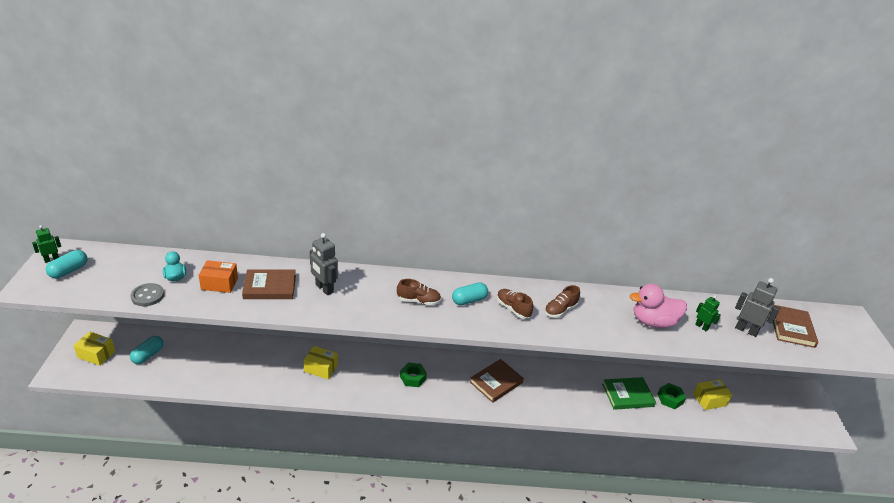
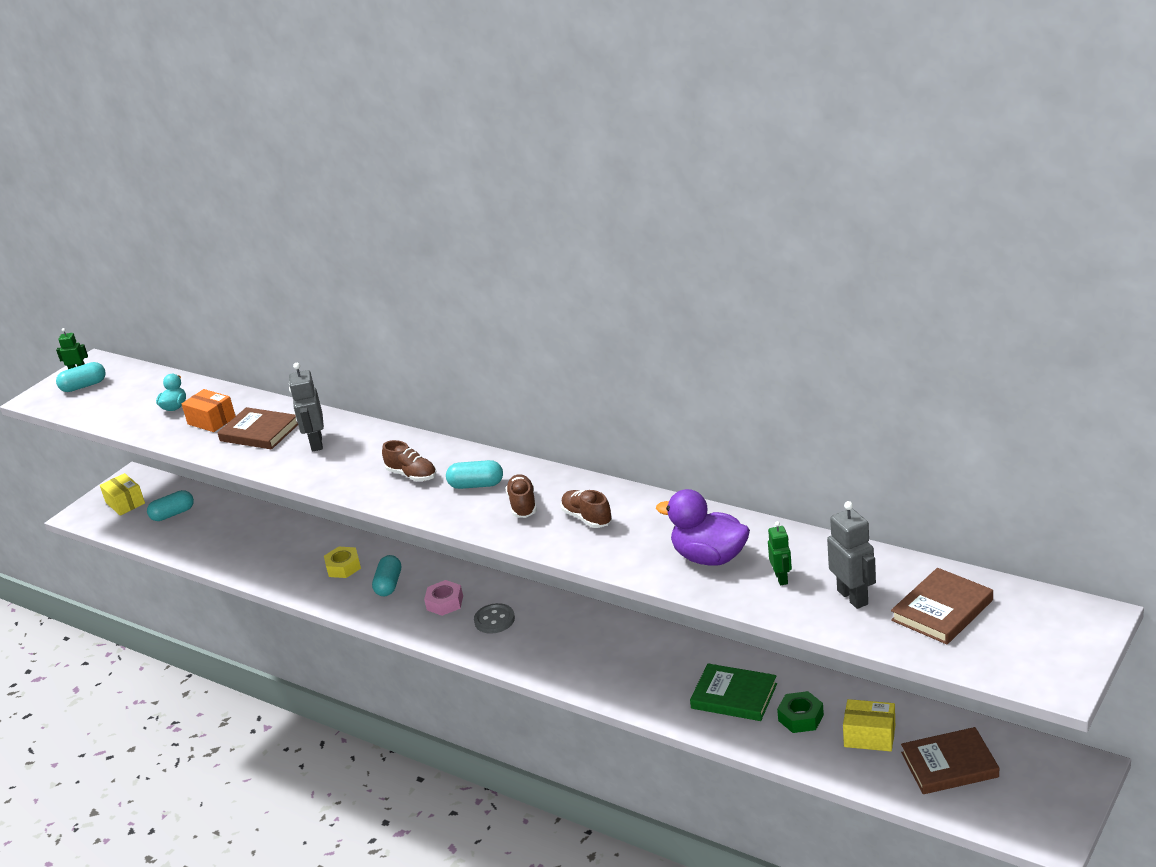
camera: 40 degrees right, 5 degrees down
grey button [130,283,164,306] -> grey button moved to [474,603,515,634]
yellow box [304,346,338,379] -> yellow nut [324,547,361,578]
green nut [400,363,427,387] -> pink nut [424,580,463,616]
brown book [470,359,524,403] -> brown book moved to [901,727,999,794]
brown shoe [545,285,580,318] -> brown shoe turned 60 degrees clockwise [561,490,612,528]
pink duck [630,284,687,328] -> purple duck [656,489,750,566]
none -> turquoise capsule [372,555,401,596]

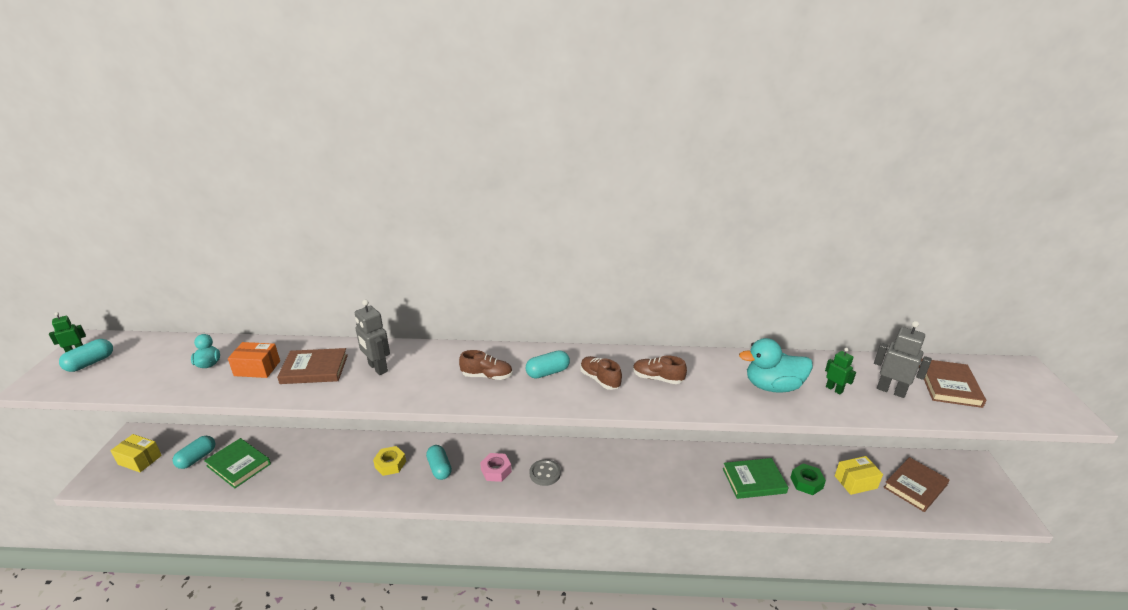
camera: 35 degrees left, 0 degrees up
purple duck [656,489,750,566] -> turquoise duck [739,338,813,393]
none -> green book [204,438,271,488]

